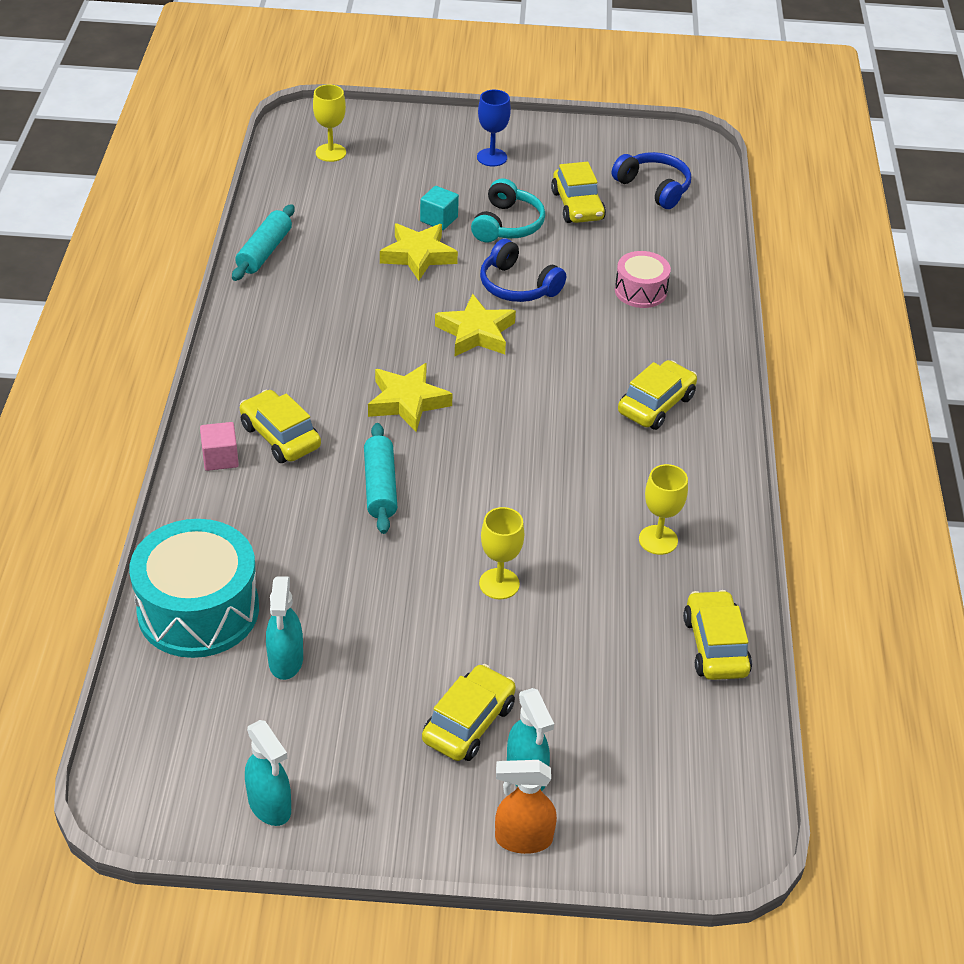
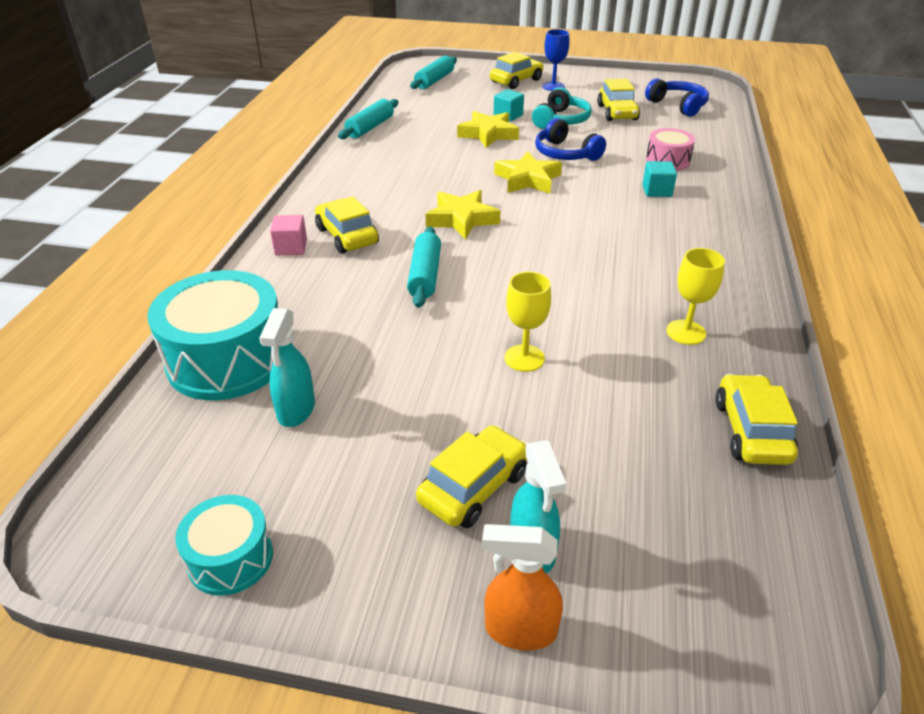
camera: 10 degrees right, 5 degrees down
turquoise spray bottle [245,720,291,826] -> turquoise drum [175,495,273,596]
yellow goblet [313,84,346,162] -> turquoise rolling pin [410,56,457,89]
yellow car [618,360,697,430] -> yellow car moved to [490,52,544,89]
none -> turquoise cube [642,161,677,197]

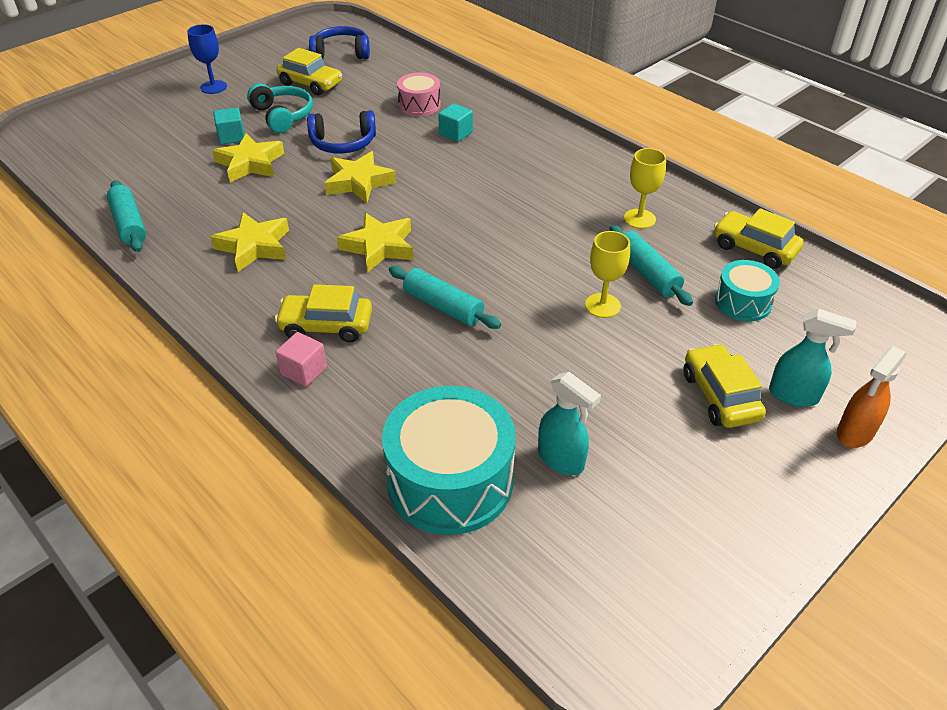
camera: 55 degrees left, 5 degrees up
turquoise drum [175,495,273,596] -> turquoise drum moved to [715,260,780,321]
turquoise rolling pin [410,56,457,89] -> turquoise rolling pin moved to [610,225,693,306]
yellow car [490,52,544,89] -> none
none -> yellow star [210,212,289,272]

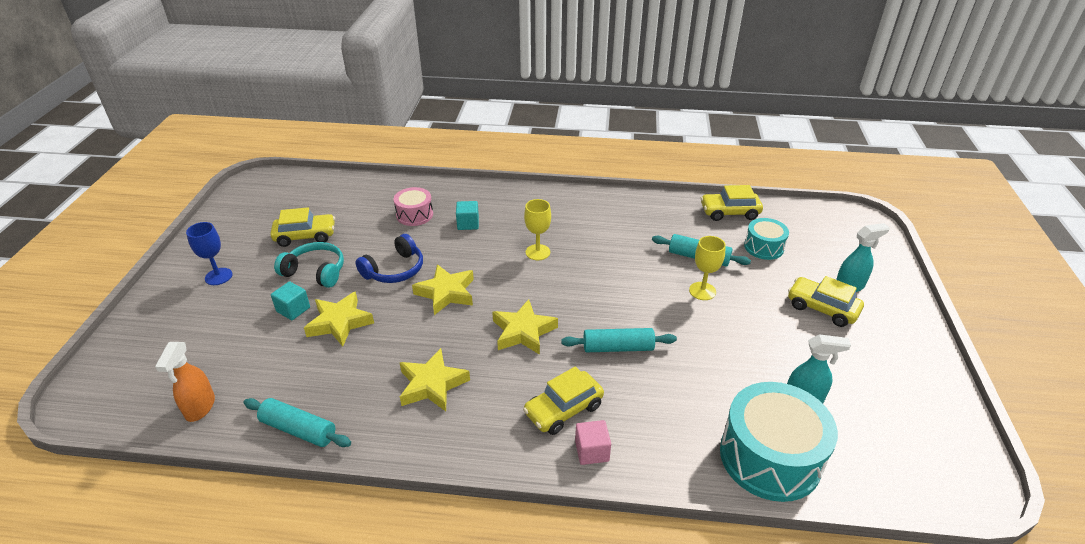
camera: 40 degrees left, 5 degrees down
blue headphones [309,26,370,59] -> none
yellow goblet [624,148,666,229] -> yellow goblet moved to [524,199,551,260]
orange spray bottle [837,346,907,448] -> orange spray bottle moved to [155,342,215,422]

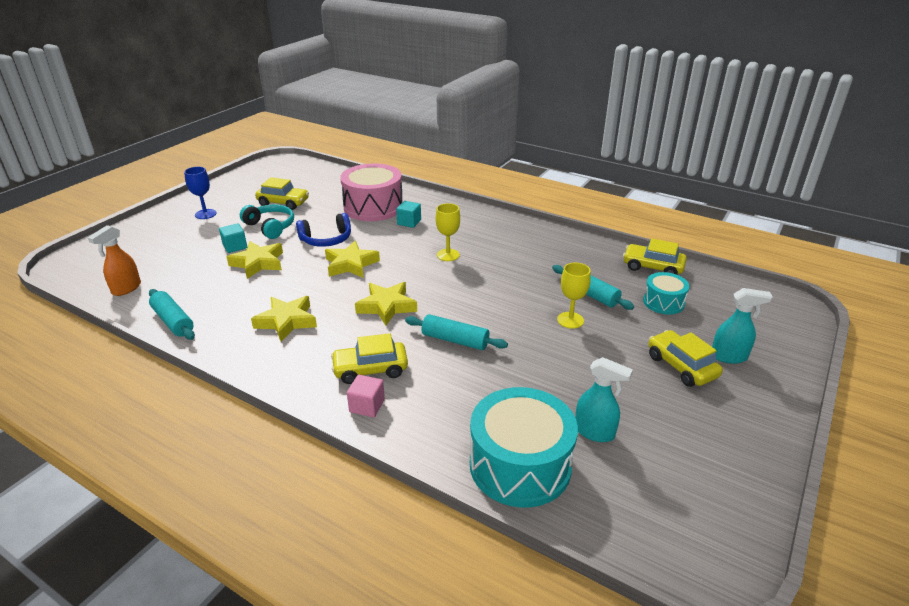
camera: 25 degrees right, 5 degrees down
pink drum [394,187,433,226] -> pink drum [340,163,403,221], size x1.86

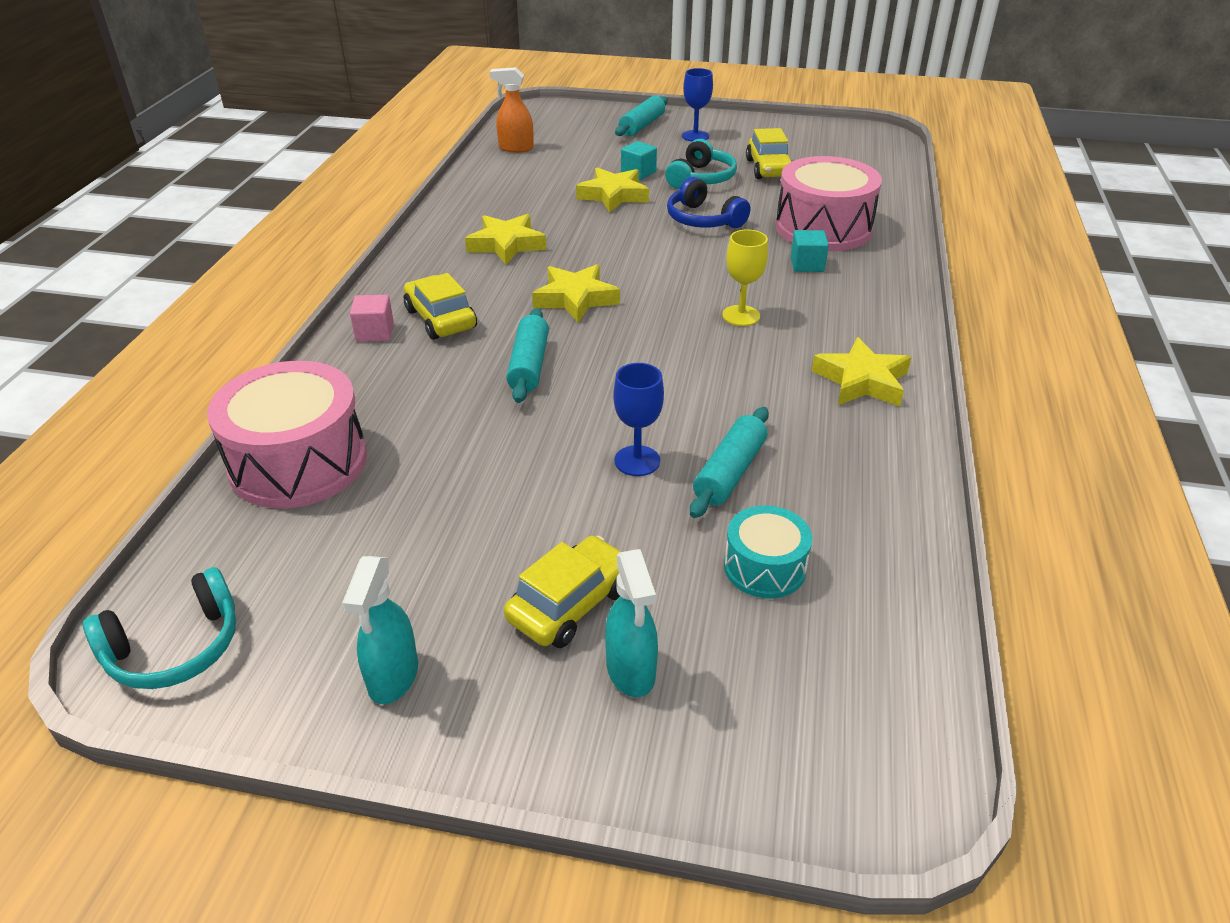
camera: 70 degrees right, 5 degrees up
turquoise rolling pin [149,289,195,340] -> turquoise rolling pin moved to [615,96,668,136]
yellow star [325,241,380,278] -> yellow star moved to [812,337,911,406]
turquoise drum [470,387,578,508] -> pink drum [207,361,367,508]
yellow goblet [557,262,591,329] -> blue goblet [613,363,664,476]
turquoise spray bottle [575,357,633,442] -> turquoise spray bottle moved to [342,556,418,704]
yellow car [623,239,687,274] -> none
none -> turquoise headphones [83,567,236,689]

